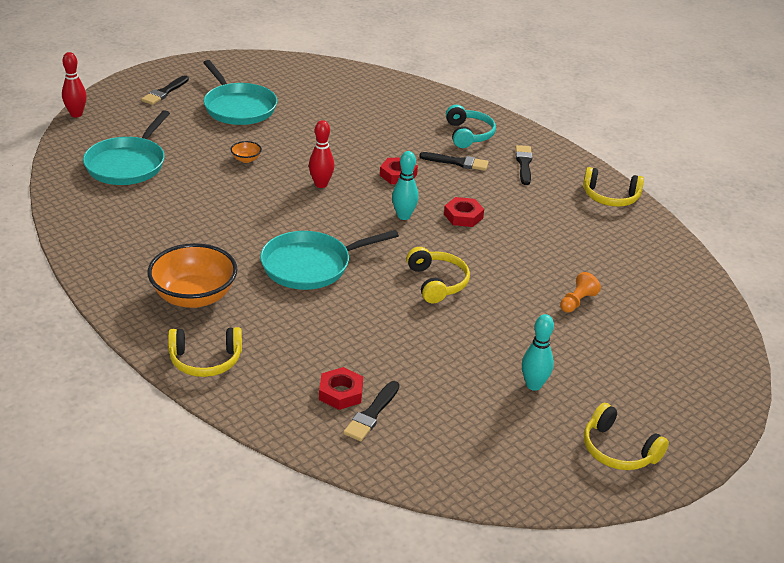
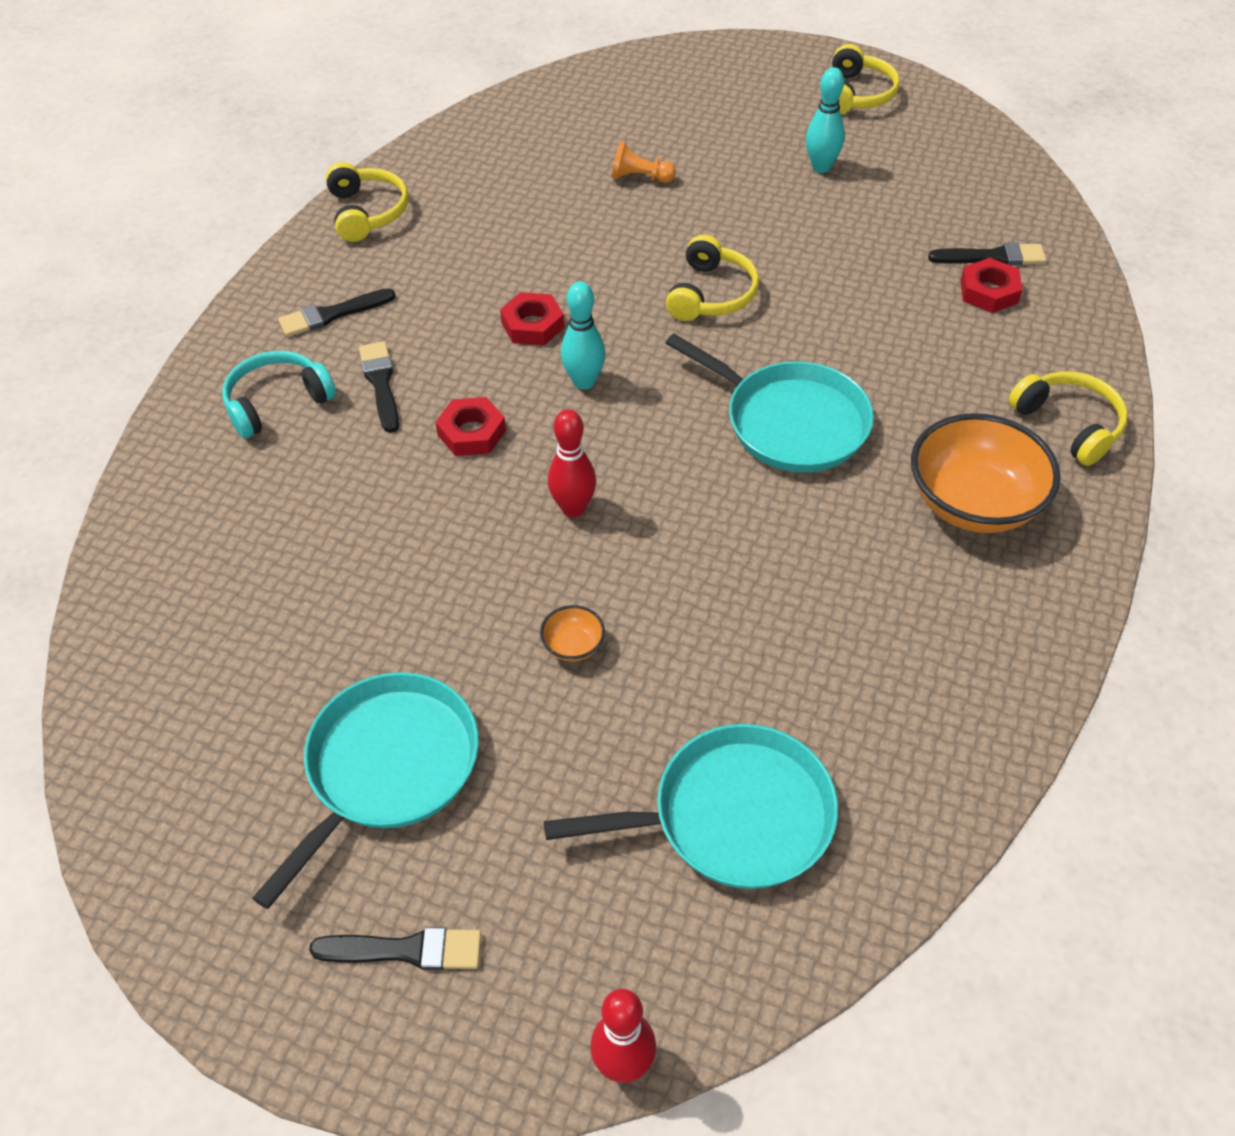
camera: 115 degrees left, 15 degrees up
yellow headphones [406,247,470,303] -> yellow headphones turned 150 degrees clockwise [666,234,759,321]

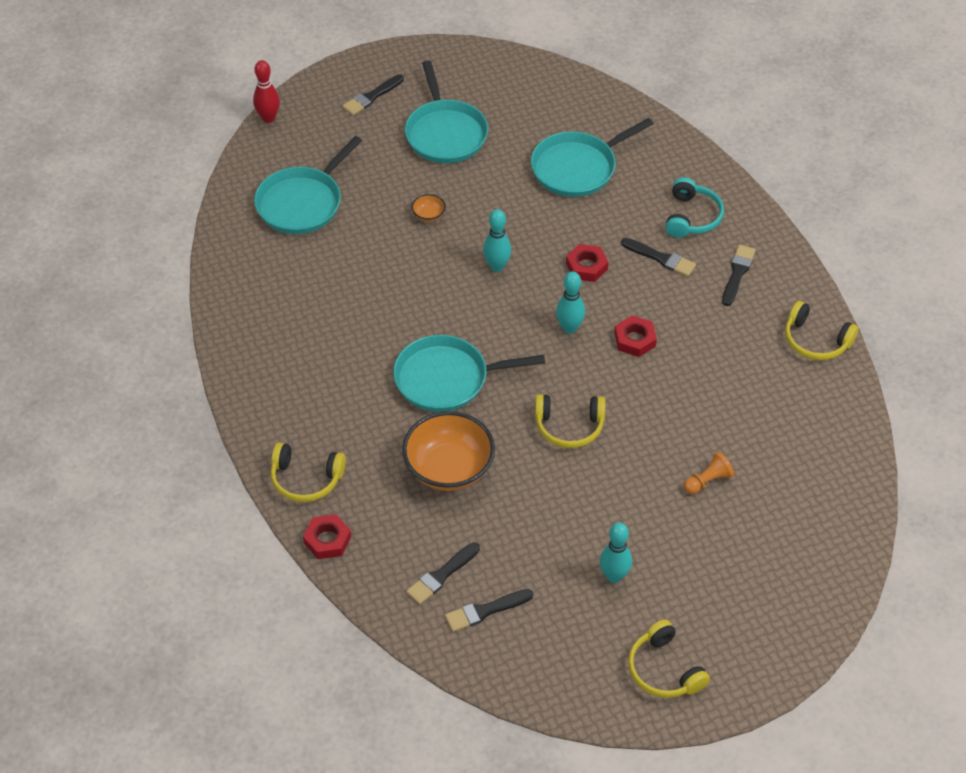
camera: 135 degrees right, 0 degrees up
red bowling pin [548,409,596,517] -> turquoise bowling pin [483,209,511,272]
yellow headphones [666,234,759,321] -> yellow headphones turned 60 degrees counterclockwise [535,394,606,448]
orange bowl [911,413,1061,533] -> orange bowl moved to [402,411,495,491]
red nut [960,258,1023,313] -> red nut moved to [303,514,351,559]
none -> black brush [445,589,533,632]
none -> turquoise pan [531,118,654,197]

